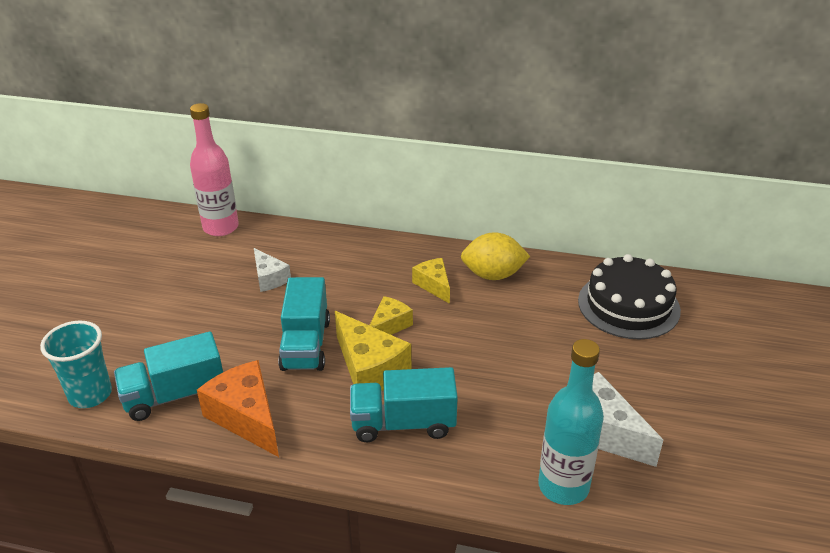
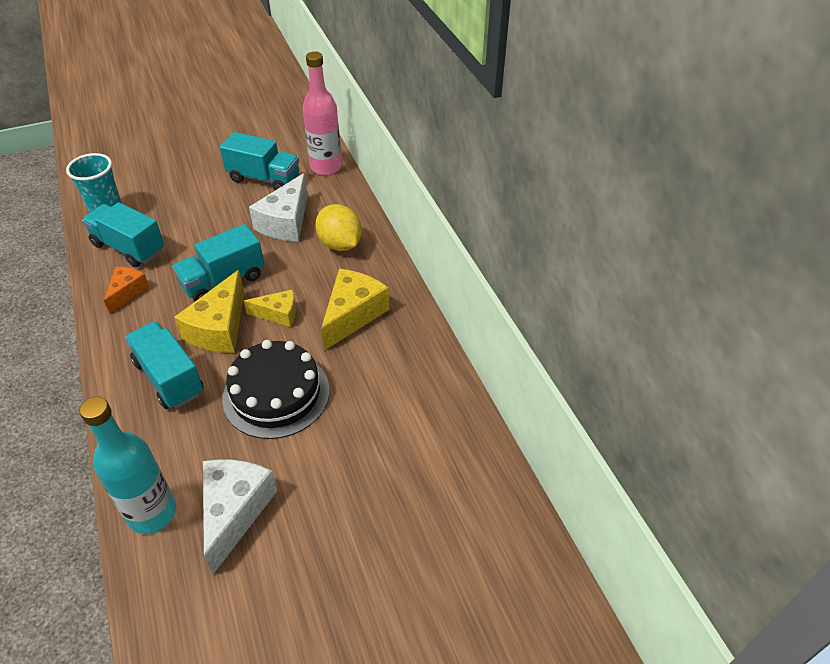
camera: 55 degrees right, 10 degrees up
orange cheese [197,360,279,457] -> orange cheese [104,267,149,314], size x0.60
white cheese [254,248,291,292] -> white cheese [249,173,308,242], size x1.66
yellow cheese [412,258,450,304] -> yellow cheese [321,269,389,351], size x1.66
yellow lemon [461,232,530,280] -> yellow lemon moved to [315,204,362,251]
black cake [578,254,681,339] -> black cake moved to [222,340,330,439]
none -> turquoise truck [220,132,299,190]

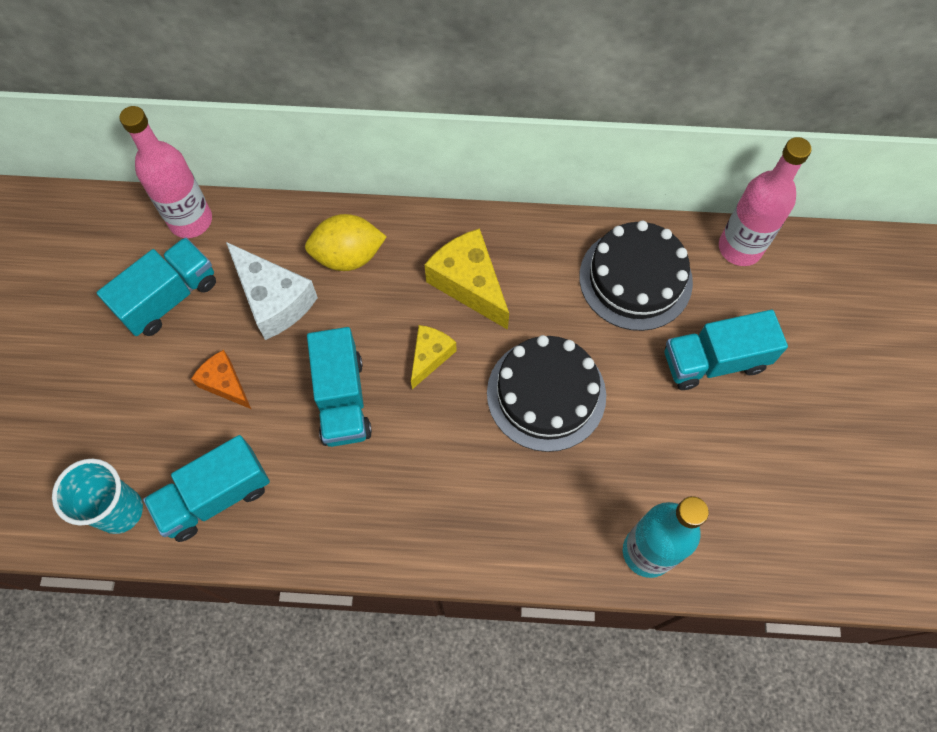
camera: 65 degrees left, 20 degrees up
orange cheese [104,267,149,314] -> orange cheese moved to [191,350,251,409]
turquoise truck [125,321,204,409] -> turquoise truck moved to [665,310,788,390]
yellow cheese [174,270,244,353] -> none
white cheese [203,459,277,574] -> none
none -> black cake [579,221,693,331]
none -> pink bottle [719,137,811,266]

